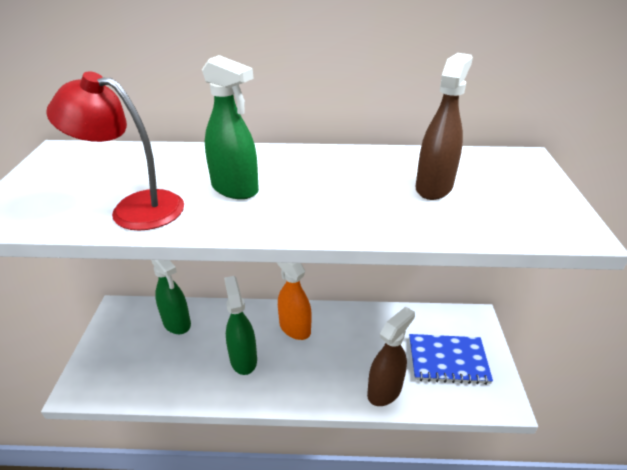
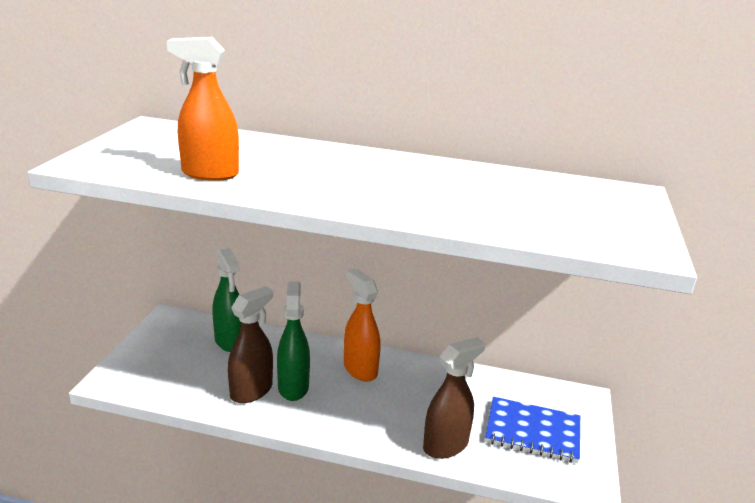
camera: 10 degrees right, 10 degrees down
red lamp [46,71,184,231] -> orange spray bottle [167,37,239,181]
green spray bottle [202,55,259,199] -> none
brown spray bottle [415,53,473,200] -> brown spray bottle moved to [228,286,273,403]

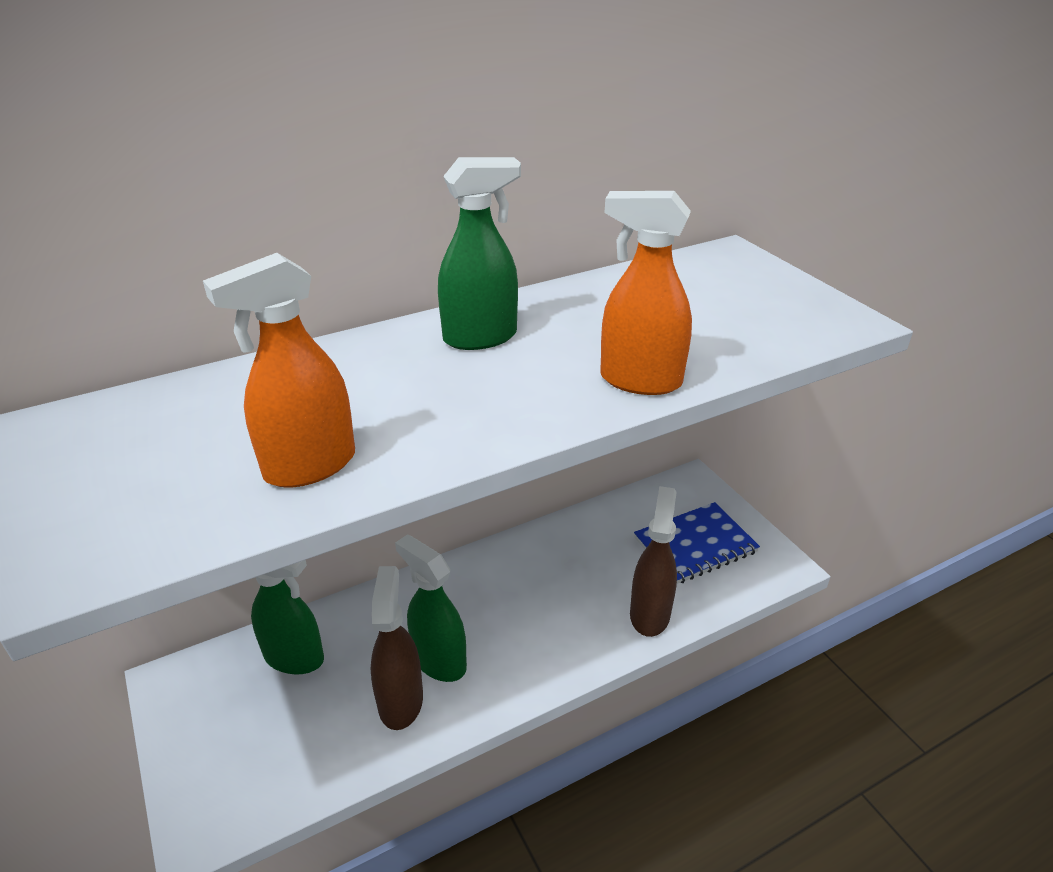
camera: 40 degrees left, 10 degrees up
orange spray bottle [344,268,380,381] -> orange spray bottle moved to [600,191,692,395]
none -> green spray bottle [438,157,521,350]

